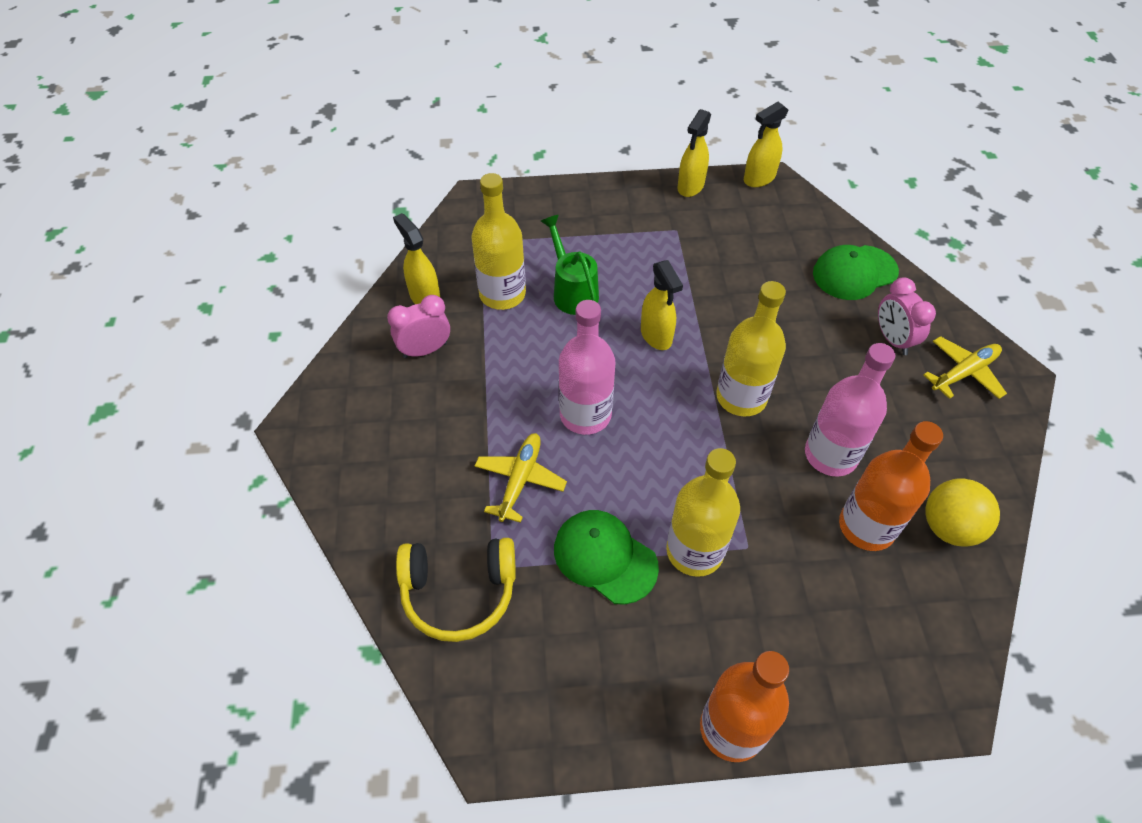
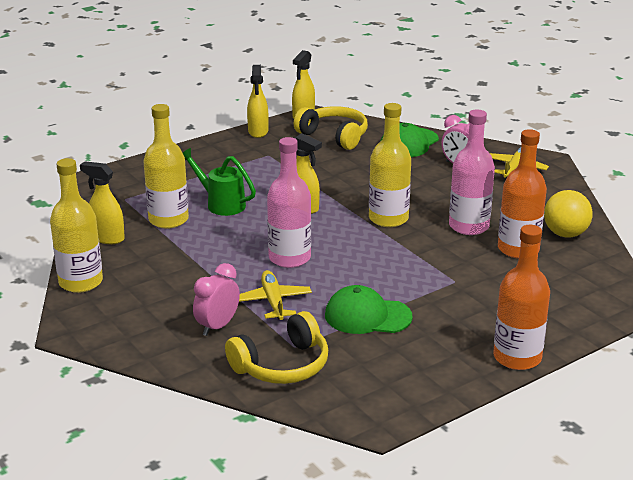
camera: 30 degrees left, 25 degrees down
pink clock [387,295,450,358] -> pink clock moved to [193,263,240,336]
yellow bottle [666,448,740,577] -> yellow bottle moved to [50,158,103,293]
none -> yellow headphones [294,106,368,150]

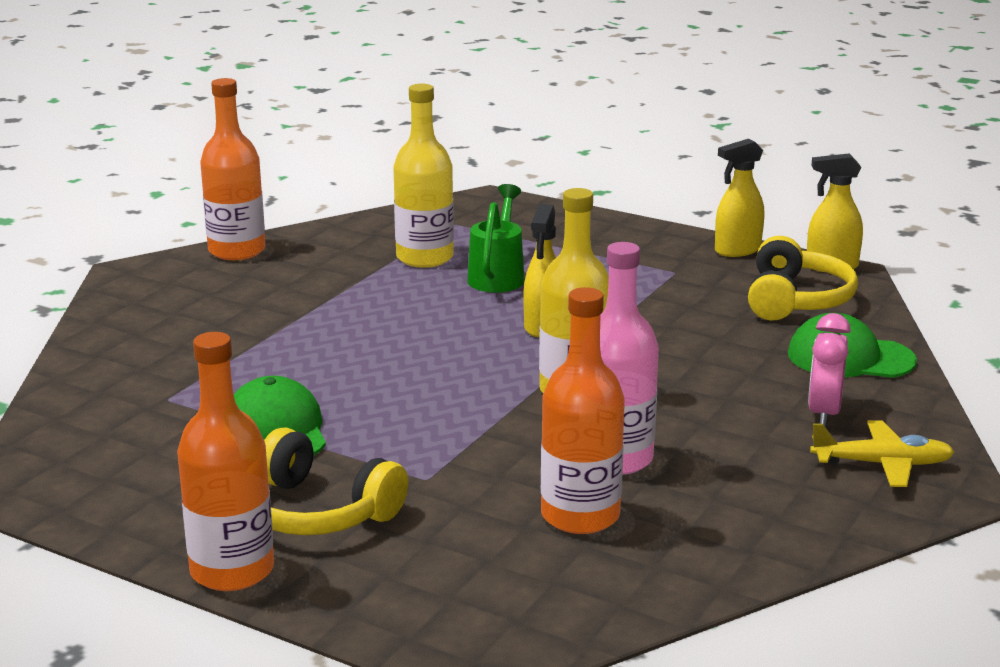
camera: 65 degrees right, 5 degrees down
yellow bottle [50,158,103,293] -> orange bottle [200,78,265,260]
yellow spray bottle [80,161,125,244] -> none
pink clock [193,263,240,336] -> none
yellow headphones [225,311,328,384] -> yellow headphones moved to [264,427,408,535]
yellow plane [239,270,312,320] -> none
pink bottle [267,137,311,268] -> none
yellow ball [544,190,593,237] -> none

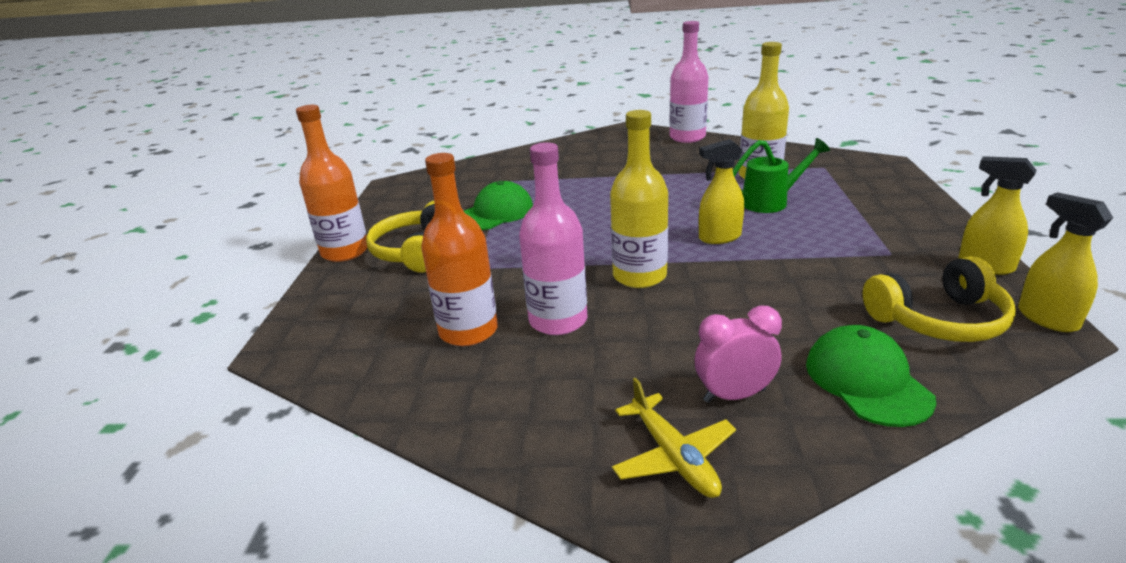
camera: 65 degrees right, 5 degrees up
orange bottle [200,78,265,260] -> pink bottle [669,21,708,143]

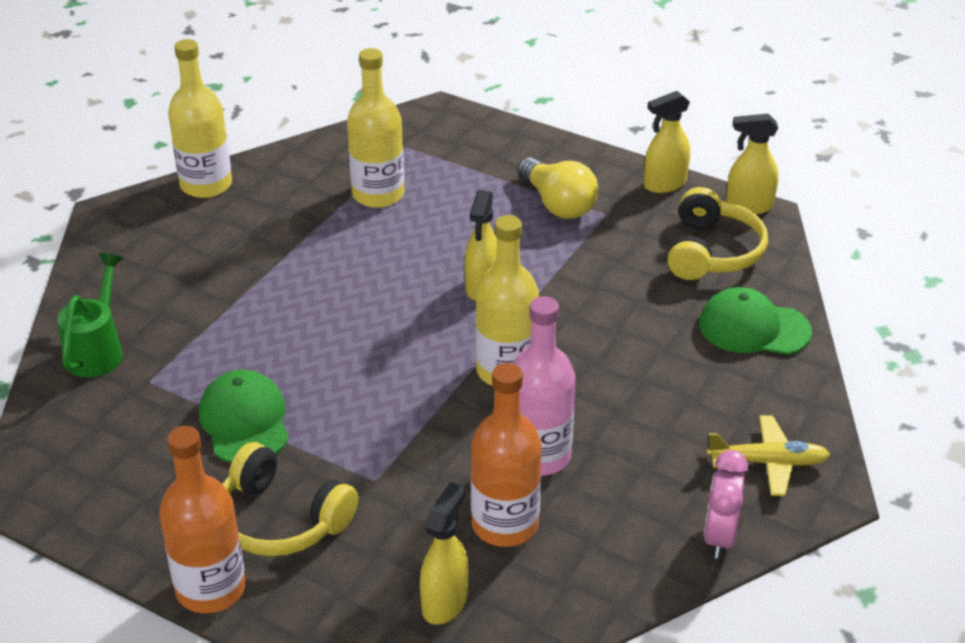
camera: 65 degrees left, 10 degrees up
pink bottle [669,21,708,143] -> yellow bottle [168,39,232,198]
pink clock [695,306,782,403] -> pink clock moved to [704,450,748,559]
green watering can [733,138,830,213] -> green watering can moved to [57,253,123,378]
none -> yellow spray bottle [420,482,469,625]
none -> yellow light bulb [517,157,598,219]

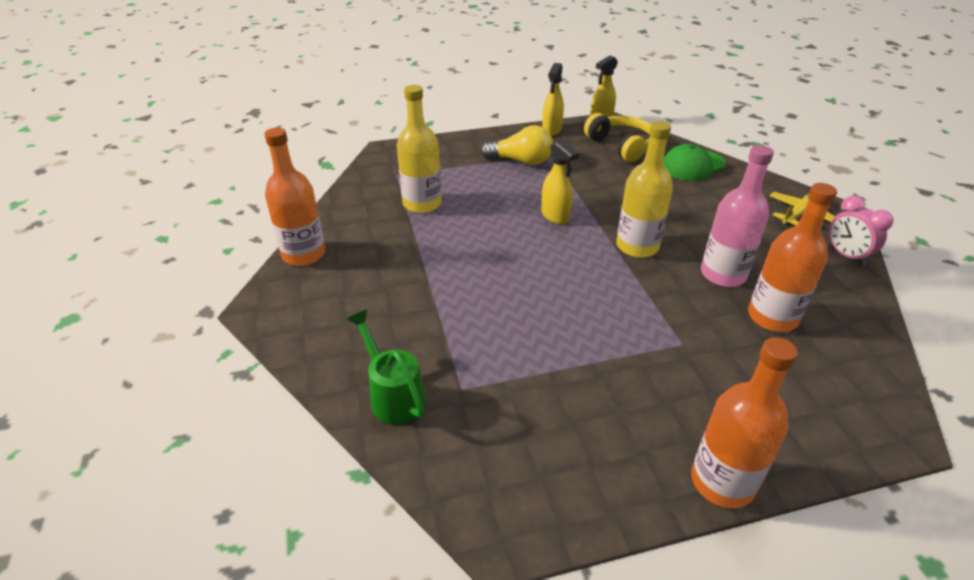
camera: 45 degrees left, 0 degrees up
yellow bottle [168,39,232,198] -> orange bottle [264,128,325,266]
green cap [199,370,289,463] -> none
yellow headphones [222,442,358,556] -> none
yellow spray bottle [420,482,469,625] -> none

